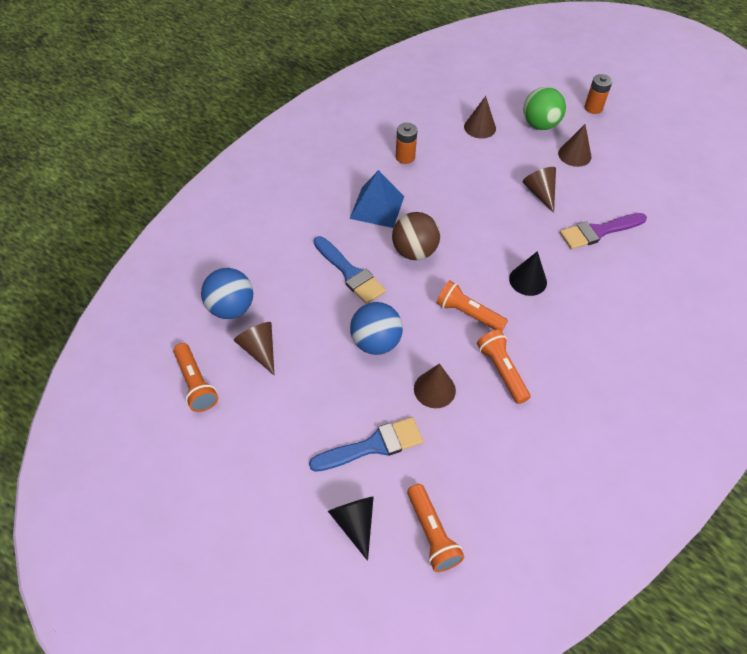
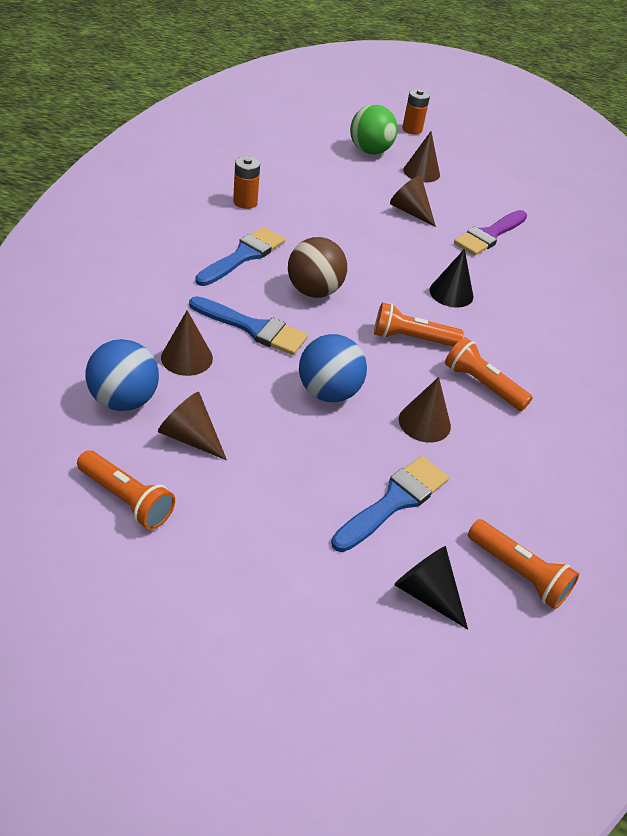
camera: 30 degrees left, 10 degrees down
blue pyramid [350,170,404,228] -> blue brush [195,227,285,286]
brown cone [464,96,496,139] -> brown cone moved to [161,310,213,376]

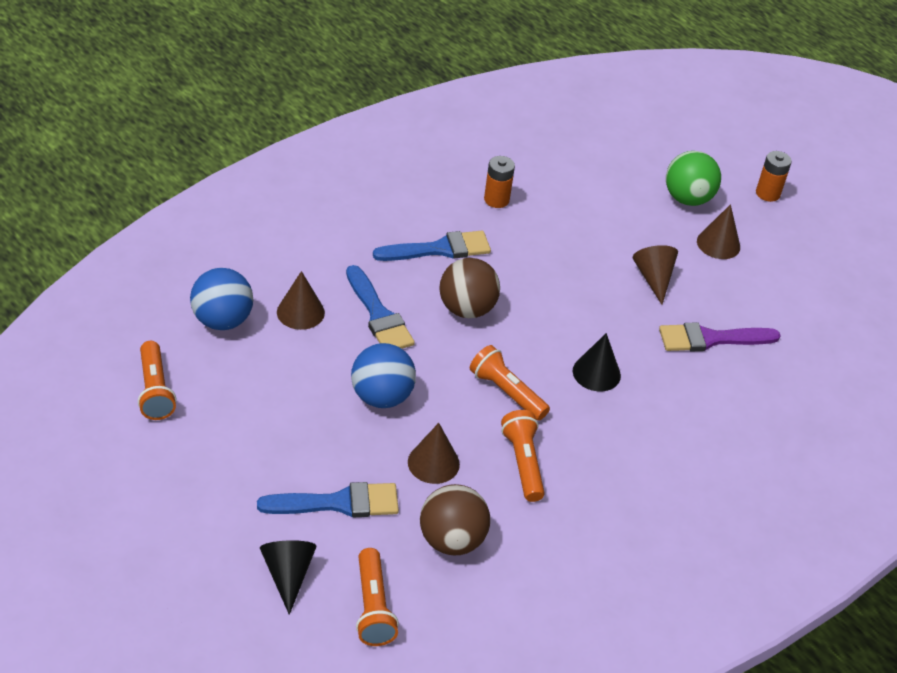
camera: 40 degrees right, 0 degrees up
brown cone [158,392,227,460] -> none
none -> brown ball [420,484,490,556]

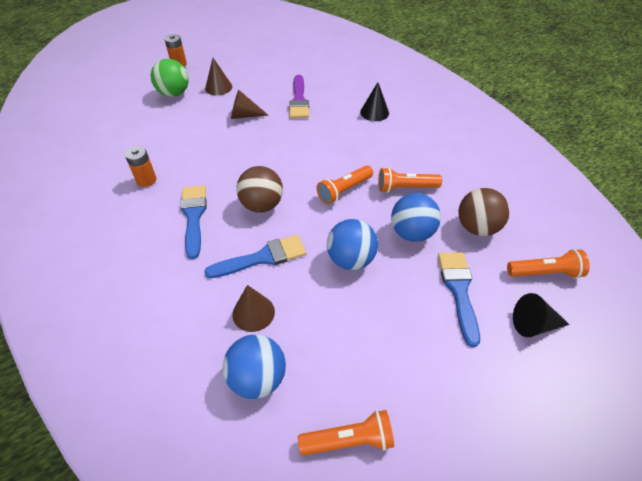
camera: 80 degrees left, 5 degrees up
brown cone [408,423,460,484] -> blue ball [391,193,441,242]
black cone [573,333,621,391] -> black cone moved to [360,82,389,121]

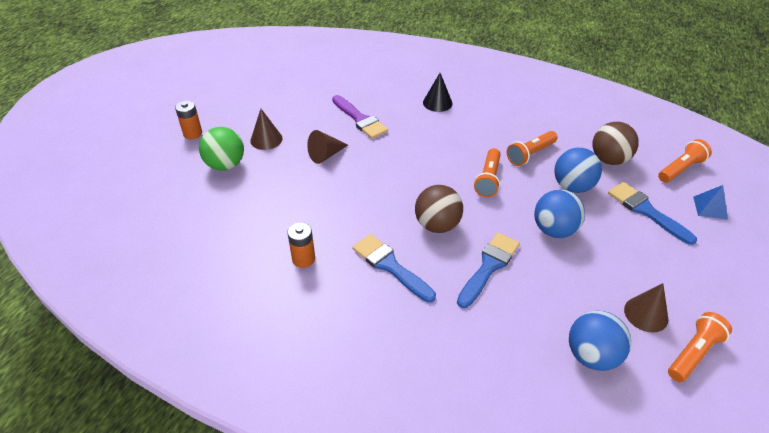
camera: 35 degrees left, 5 degrees down
brown cone [232,285,275,332] -> brown cone moved to [624,283,668,332]
black cone [513,293,570,337] -> blue pyramid [693,185,728,220]

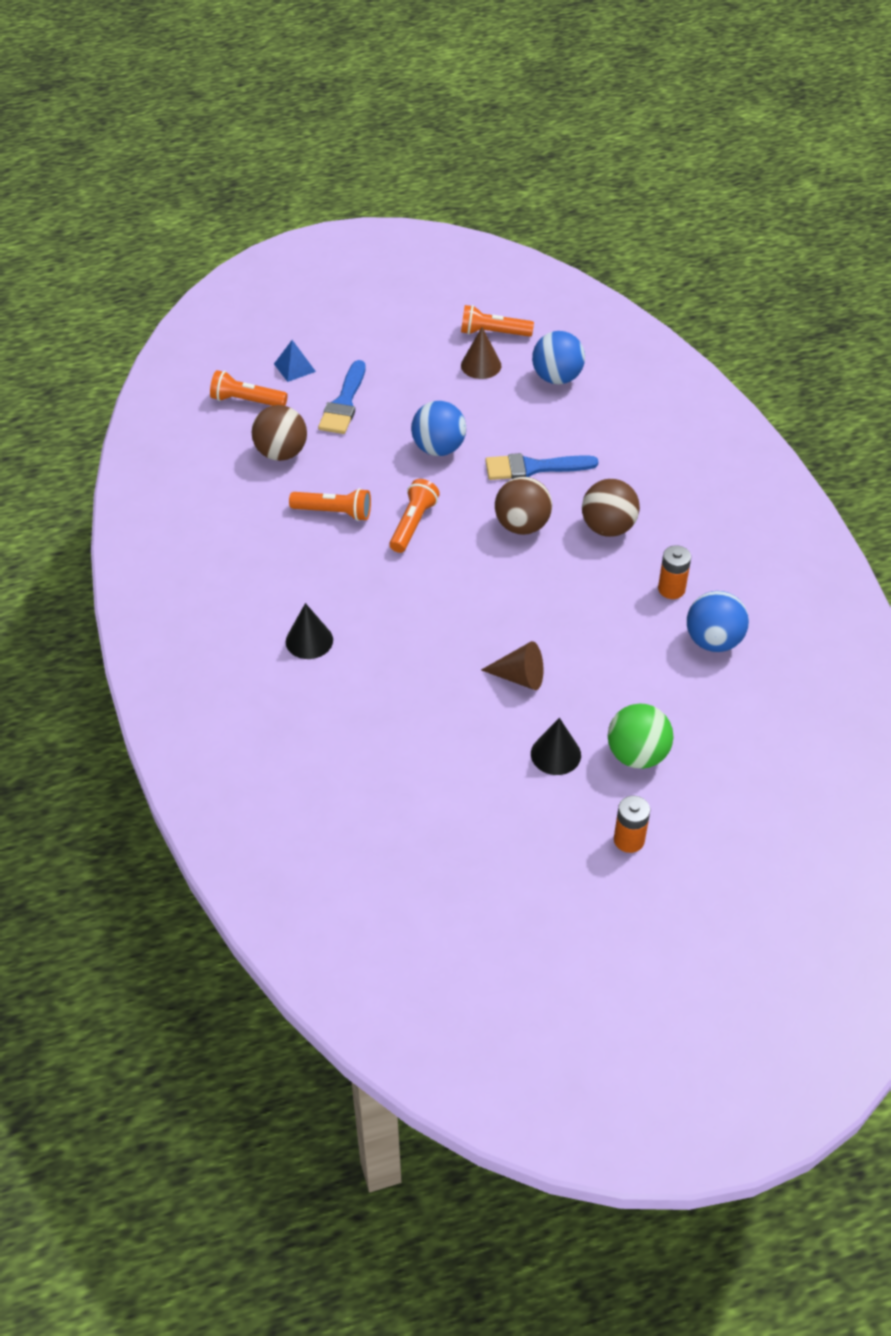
camera: 130 degrees left, 5 degrees up
brown cone [250,109,282,150] -> black cone [531,718,581,775]
purple brush [332,95,388,139] -> none
blue brush [352,234,436,303] -> brown ball [582,479,640,537]
orange flashlight [474,148,501,197] -> orange flashlight turned 45 degrees counterclockwise [389,479,440,553]
blue ball [554,148,602,193] -> blue ball moved to [687,591,749,652]

